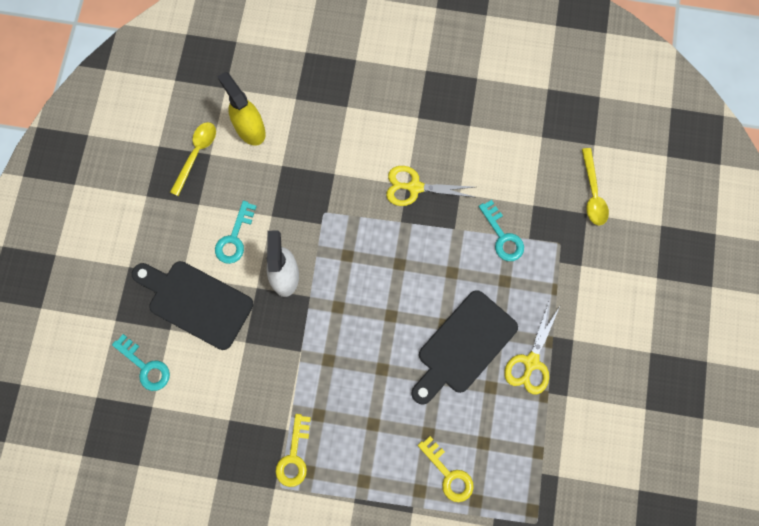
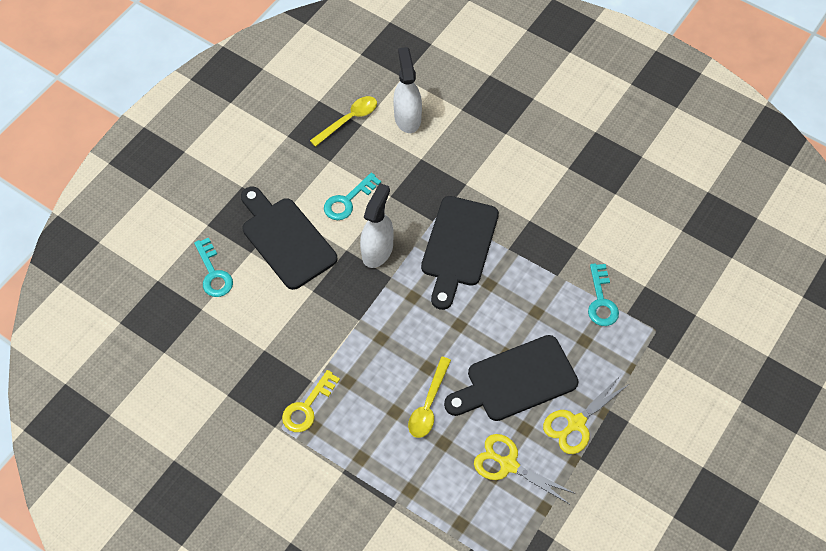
camera: 25 degrees right, 15 degrees down
yellow spray bottle [218,72,266,146] -> white spray bottle [393,47,422,133]
yellow scissors [386,166,474,206] -> yellow scissors moved to [474,434,576,504]
yellow key [418,436,474,502] -> none
yellow spoon [582,148,609,225] -> yellow spoon moved to [408,357,451,438]
none -> black cutting board [421,196,499,310]

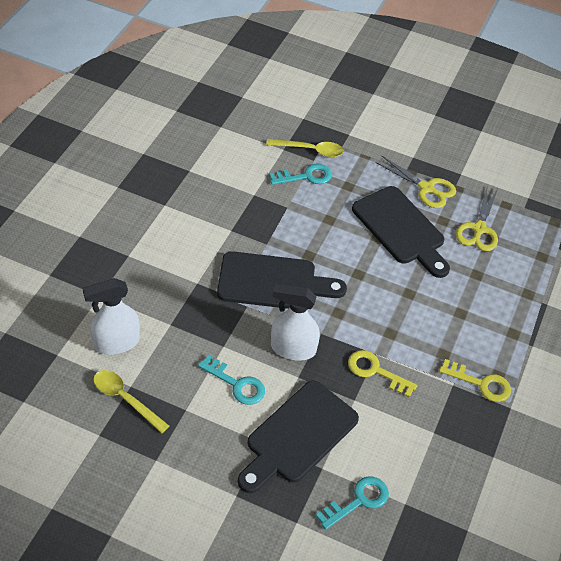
camera: 105 degrees left, 10 degrees down
yellow spoon [408,357,451,438] -> yellow spoon moved to [266,139,344,157]
none -> yellow key [348,350,417,397]

